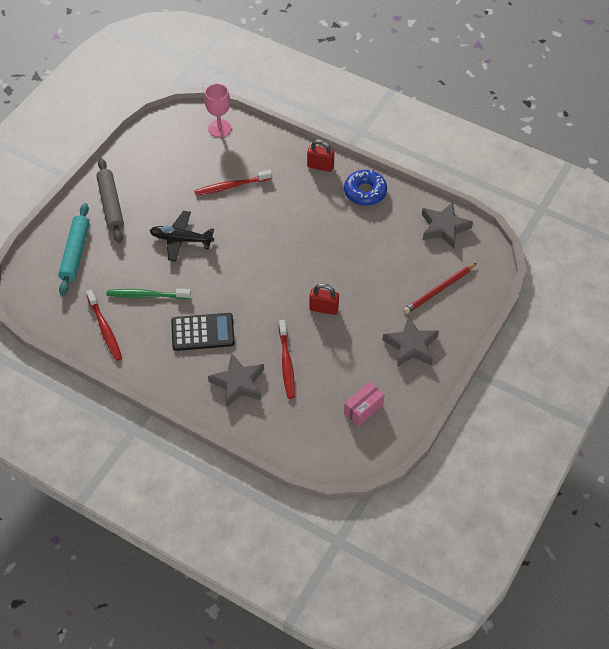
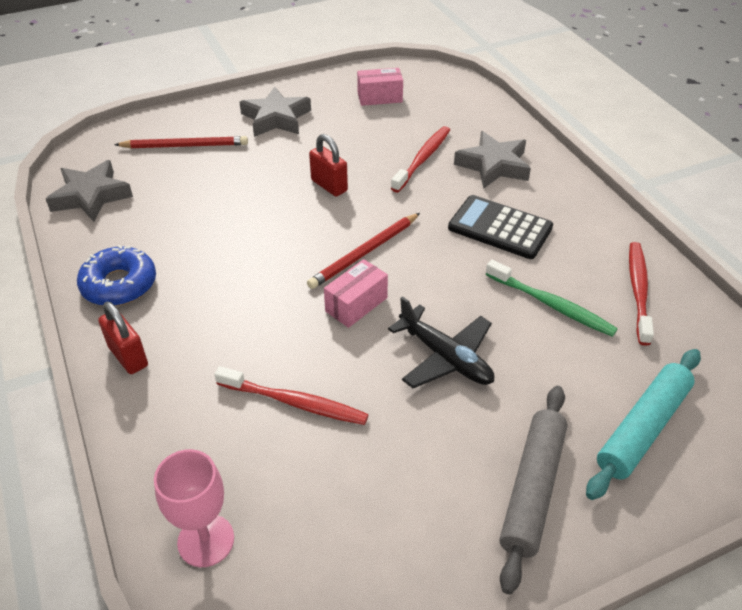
camera: 145 degrees left, 10 degrees down
none -> red pencil [307,213,420,289]
none -> pink box [324,259,388,328]

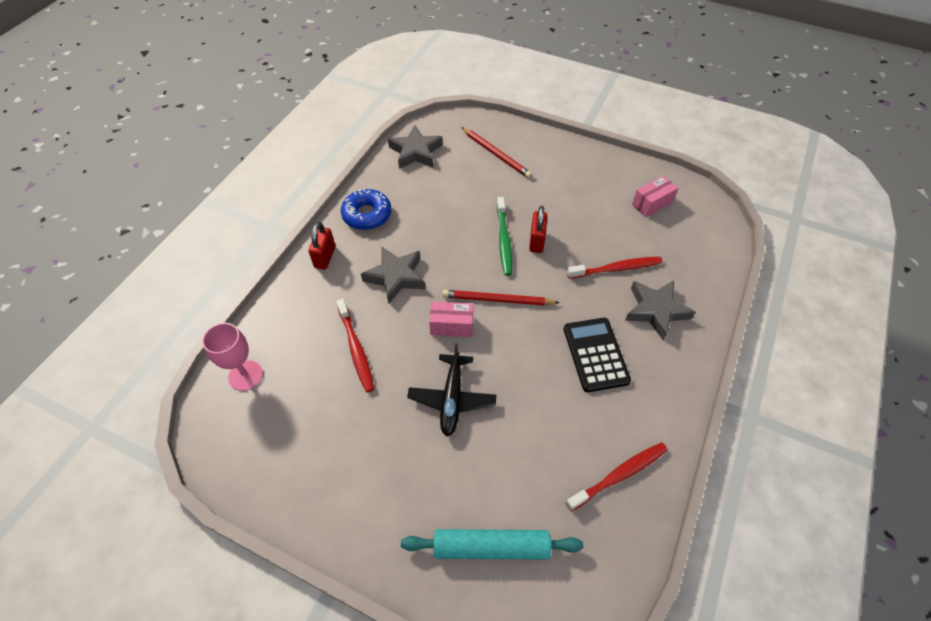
camera: 50 degrees right, 10 degrees up
grey star [239,86,311,137] -> grey star moved to [361,247,425,304]
pink box [357,68,403,106] -> pink box turned 75 degrees counterclockwise [632,176,678,217]
green toothbrush [486,260,618,337] -> green toothbrush moved to [497,197,512,276]
grey rolling pin [500,386,568,595] -> none

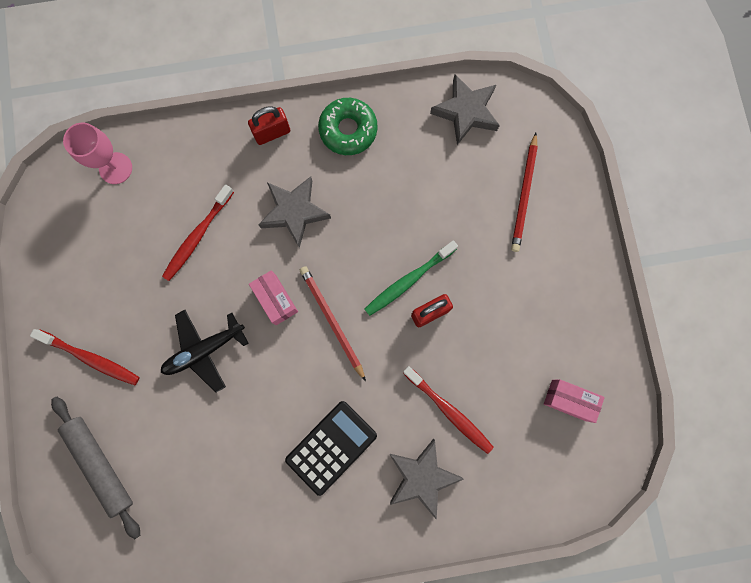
camera: 55 degrees right, 25 degrees up
blue donut [341,188,391,230] -> green donut [318,98,378,155]
turquoise rolling pin [401,529,583,560] -> grey rolling pin [51,397,140,539]
red toothbrush [565,442,668,511] -> red toothbrush moved to [30,329,139,385]

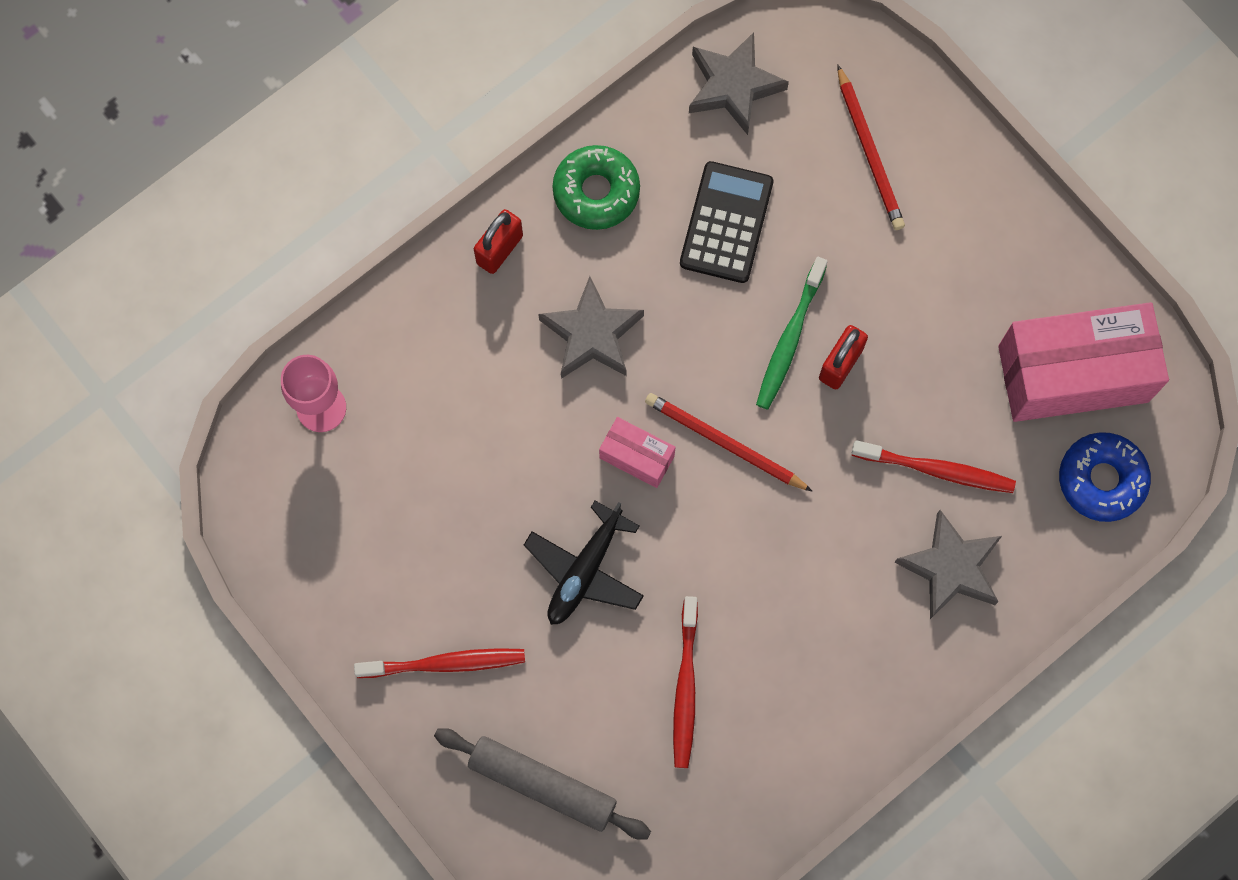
camera: 30 degrees left, 5 degrees down
red toothbrush [162,184,234,281] -> red toothbrush moved to [673,596,698,768]
black calculator [285,401,377,496] -> black calculator moved to [680,161,773,283]
pink box [544,379,605,423] -> pink box [998,302,1169,422], size x2.14
none -> blue donut [1059,432,1151,522]

